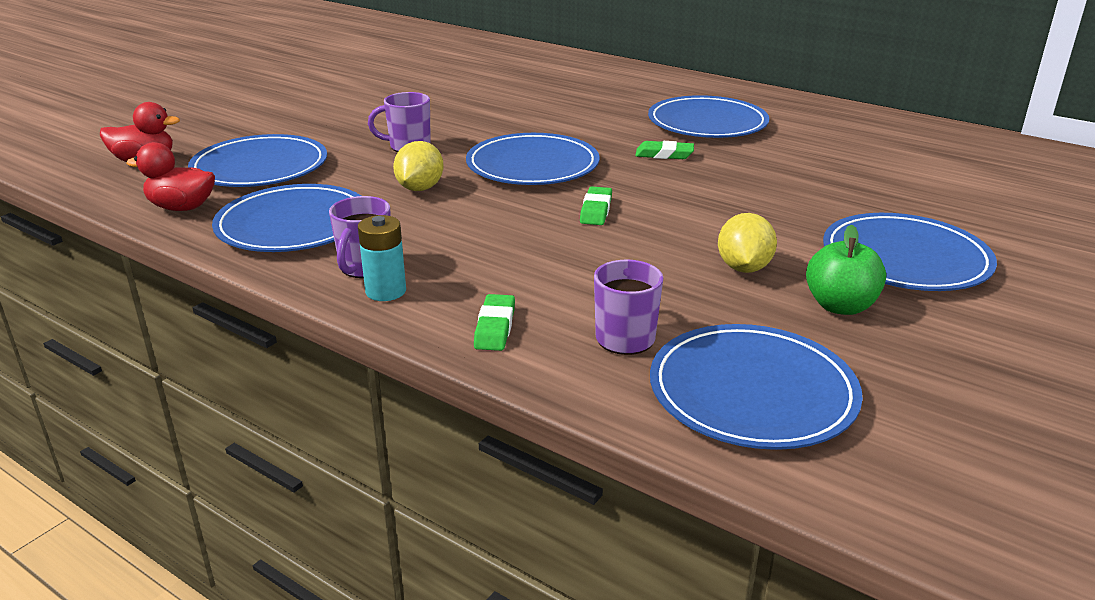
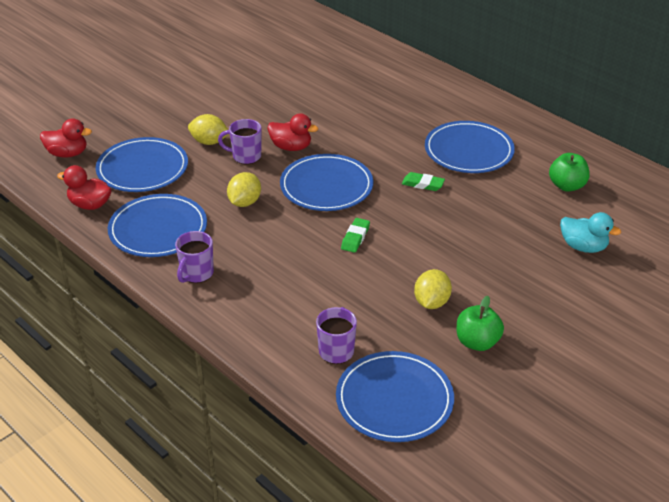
camera: 10 degrees right, 10 degrees up
turquoise battery [358,215,406,301] -> none
green eraser [474,294,515,351] -> none
blue plate [823,213,997,291] -> none
none -> yellow lemon [188,114,228,145]
none -> red duck [268,113,318,151]
none -> green apple [549,153,590,192]
none -> turquoise duck [560,212,621,253]

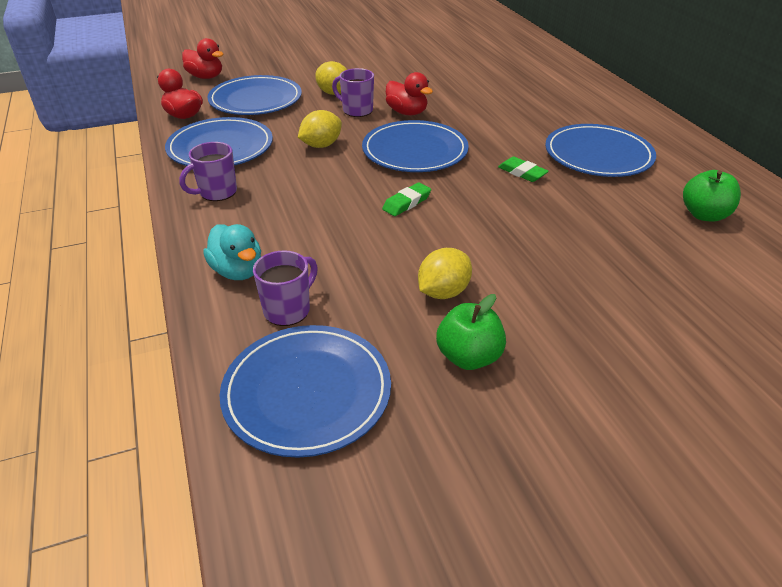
camera: 25 degrees right, 0 degrees up
turquoise duck [560,212,621,253] -> turquoise duck moved to [203,224,261,280]

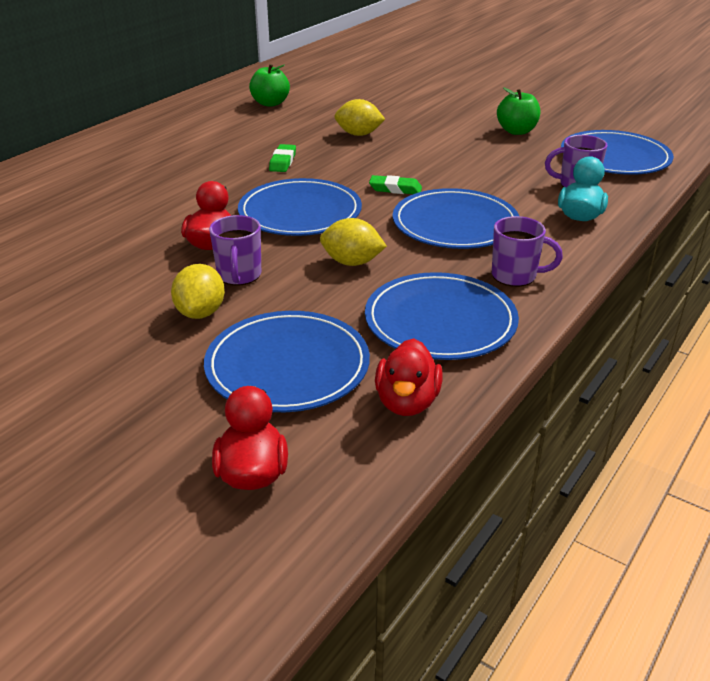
camera: 125 degrees left, 5 degrees down
yellow lemon [418,248,472,299] -> yellow lemon moved to [334,99,385,136]
blue plate [545,124,656,177] -> blue plate moved to [393,188,519,249]

